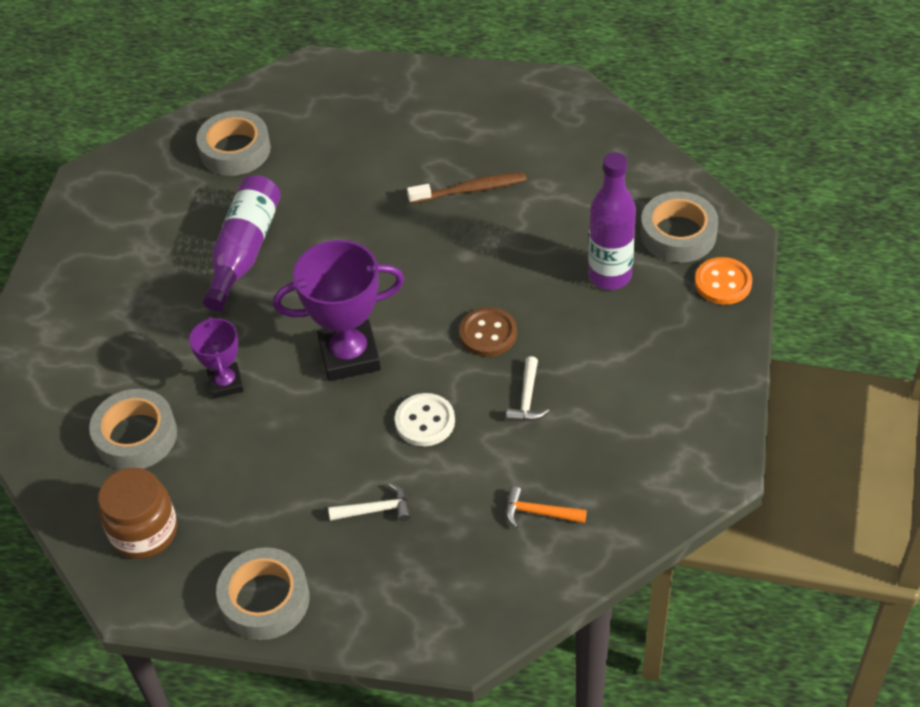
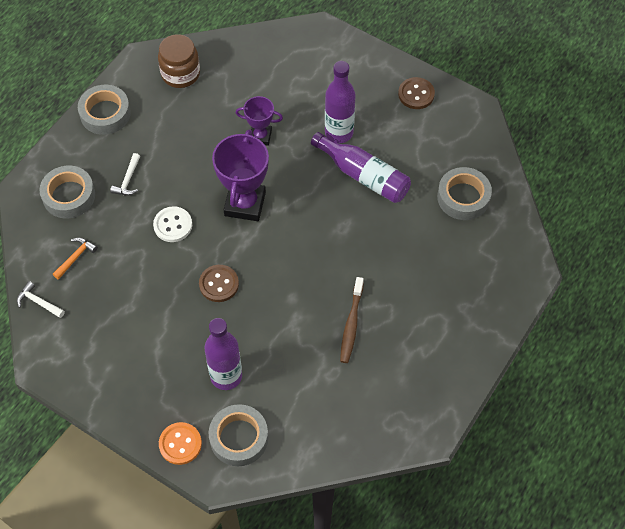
camera: 110 degrees right, 10 degrees up
grey tape [89,389,177,470] -> grey tape moved to [40,166,95,218]
white hammer [506,356,549,421] -> white hammer moved to [17,281,65,318]
none -> purple bottle [325,61,356,143]
none -> brown button [398,77,435,109]

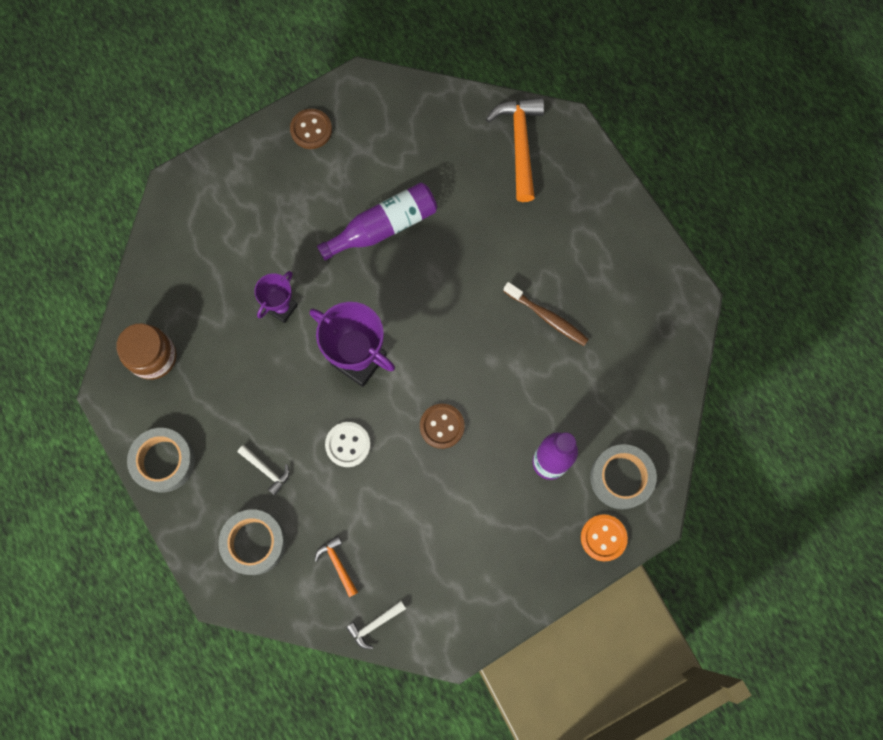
camera: 65 degrees left, 15 degrees up
purple bottle [325,61,356,143] -> none
grey tape [437,167,492,220] -> none
none -> orange hammer [486,97,544,202]

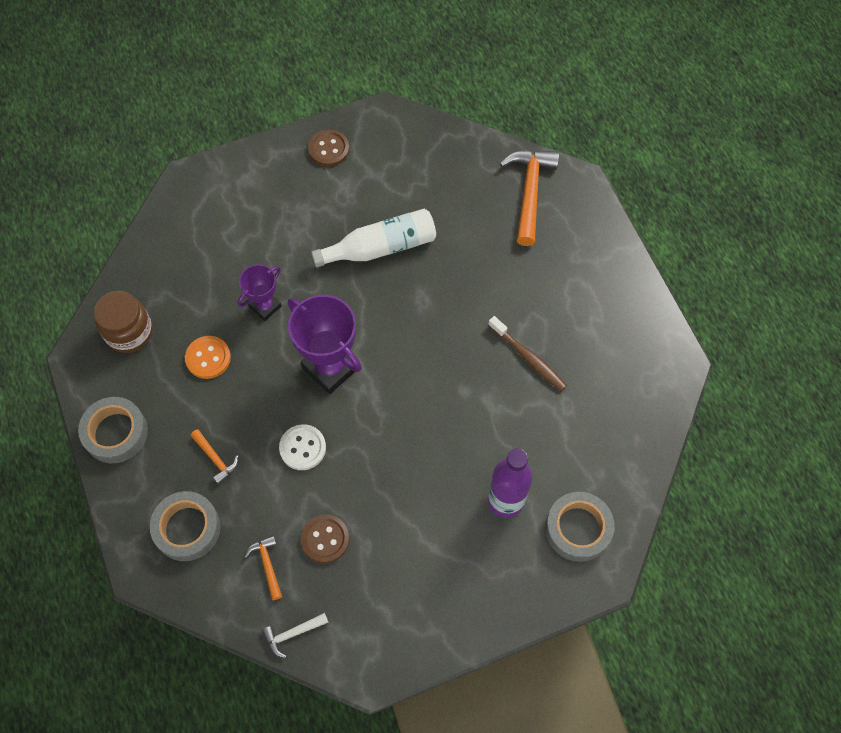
camera: 10 degrees right, 10 degrees down
white hammer [237,445,290,495] -> orange hammer [191,429,238,485]
purple bottle [317,183,437,261] -> white bottle [311,209,436,268]
brown button [420,404,465,449] -> brown button moved to [301,514,349,563]
orange button [581,514,628,561] -> orange button moved to [185,336,231,379]

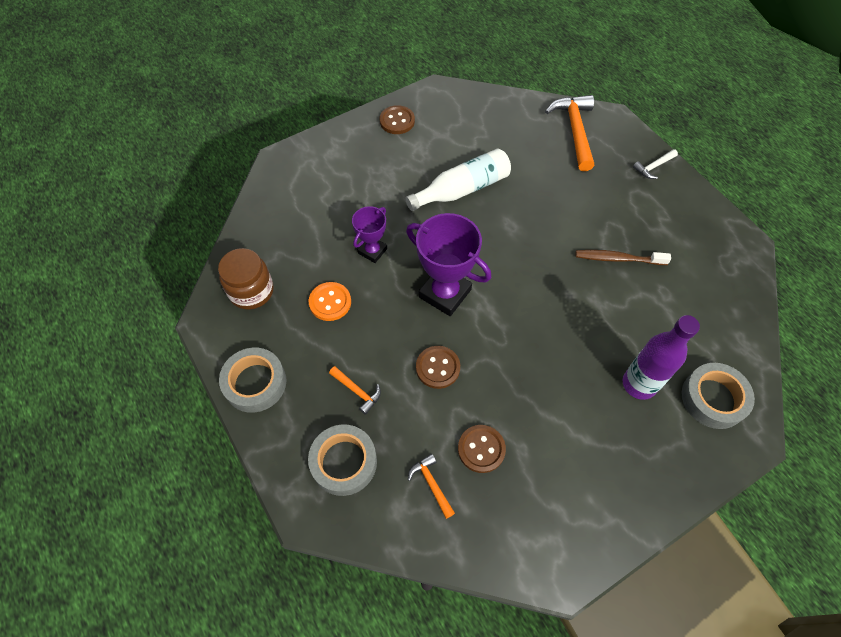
camera: 10 degrees left, 5 degrees down
white hammer [262,613,329,658] -> white hammer moved to [633,149,678,179]
white button [279,424,326,470] -> brown button [416,346,460,389]
brown toothbrush [488,316,567,391] -> brown toothbrush turned 150 degrees clockwise [576,250,671,265]

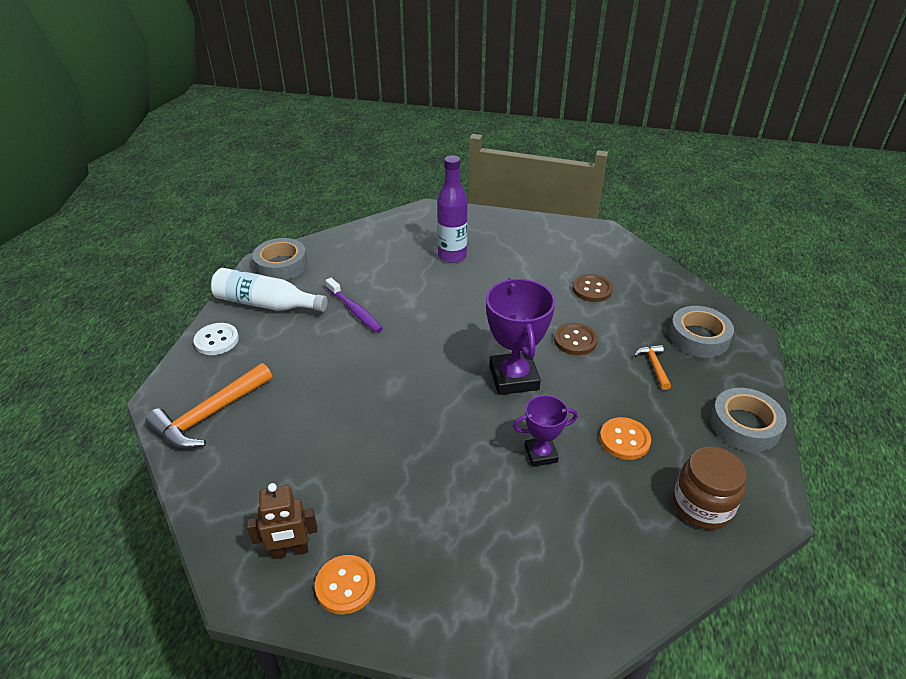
camera: 135 degrees left, 20 degrees down
brown button [380,105,415,134] -> orange button [315,555,376,615]
white bottle [405,148,511,211] -> white bottle moved to [211,268,328,312]
orange hammer [408,454,455,519] -> none
brown toothbrush [576,250,671,265] -> purple toothbrush [326,278,383,333]
white hammer [633,149,678,179] -> white button [193,323,239,355]
grey tape [682,363,755,429] -> grey tape moved to [252,238,308,280]
none -> brown robot [247,483,318,559]

